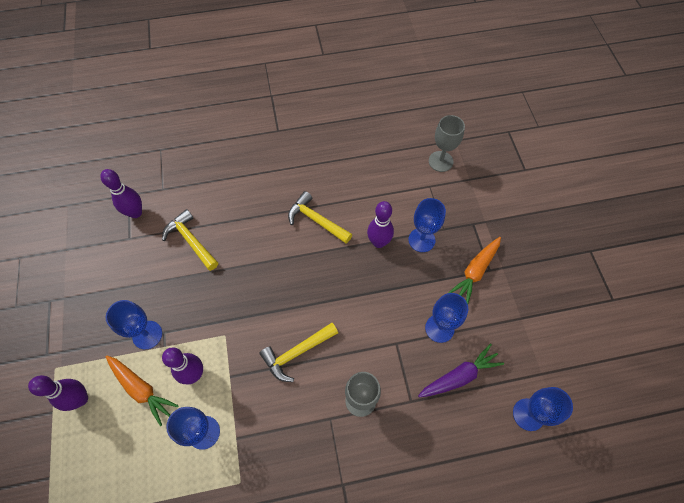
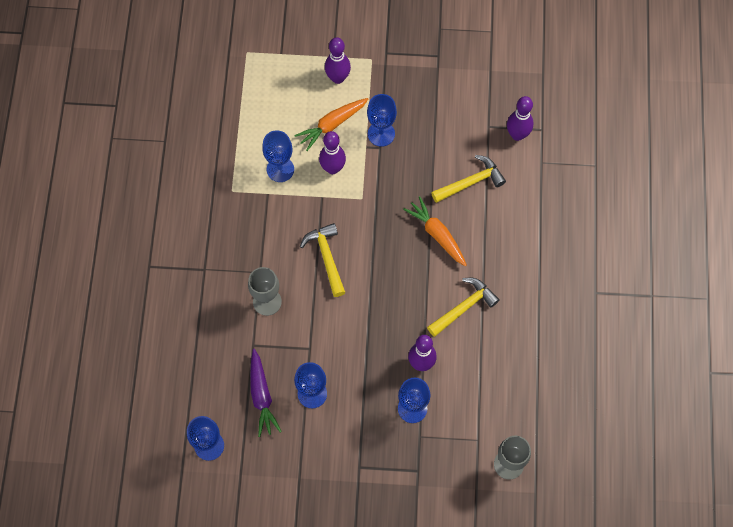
camera: 105 degrees right, 5 degrees up
orange carrot [448,237,501,304] -> orange carrot moved to [403,196,467,266]

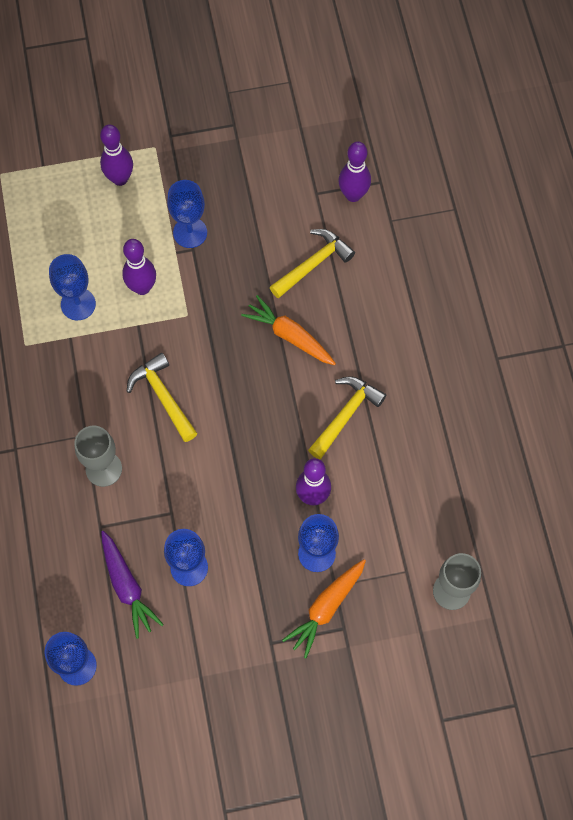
camera: 15 degrees left, 0 degrees up
orange carrot [294,98,368,151] -> orange carrot moved to [282,559,366,658]

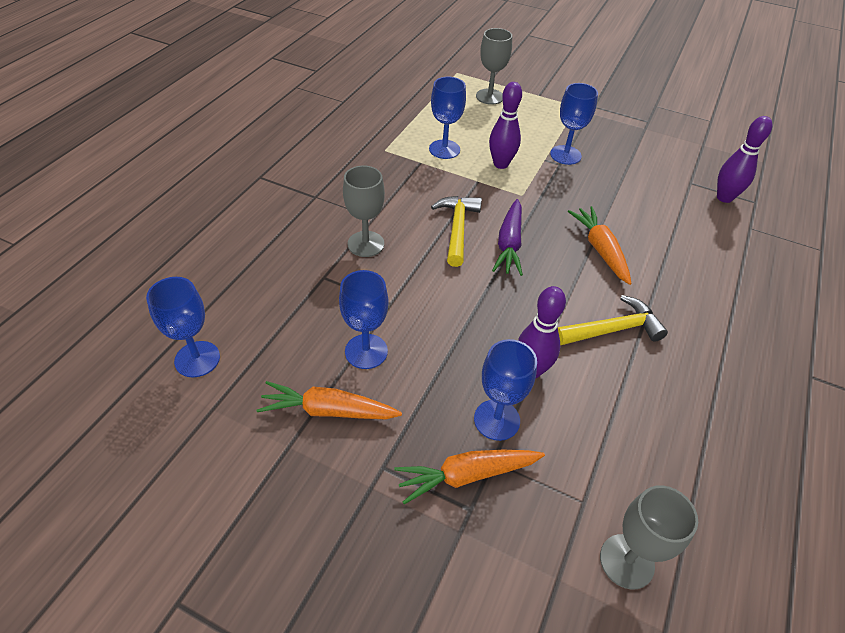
camera: 35 degrees right, 20 degrees down
purple bowling pin [100,125,133,186] -> none
purple carrot [101,531,164,639] -> purple carrot moved to [492,199,523,276]
yellow hammer [270,229,355,299] -> none
none -> orange carrot [256,381,402,419]
none -> grey goblet [476,28,512,105]

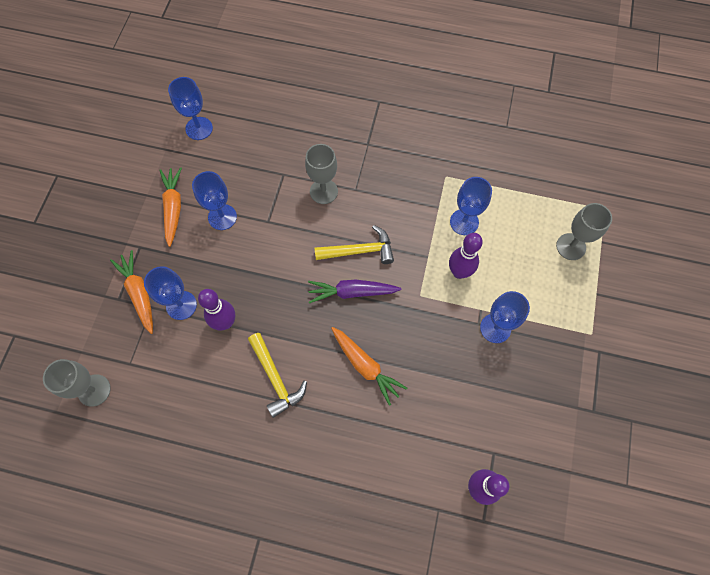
camera: 80 degrees right, 20 degrees up
orange carrot [568,206,632,285] -> orange carrot turned 75 degrees clockwise [331,327,407,406]

